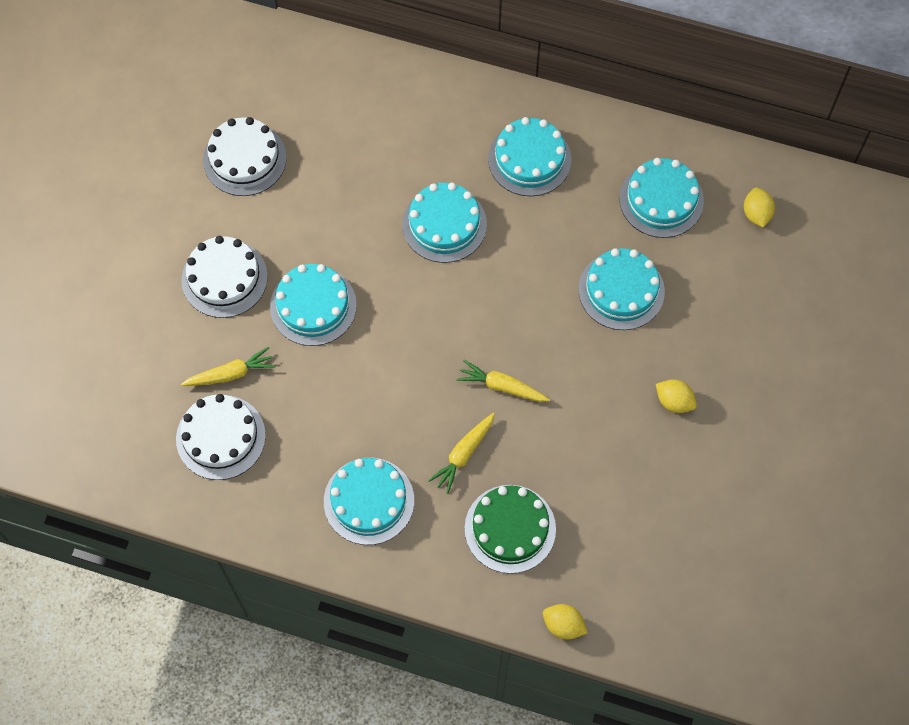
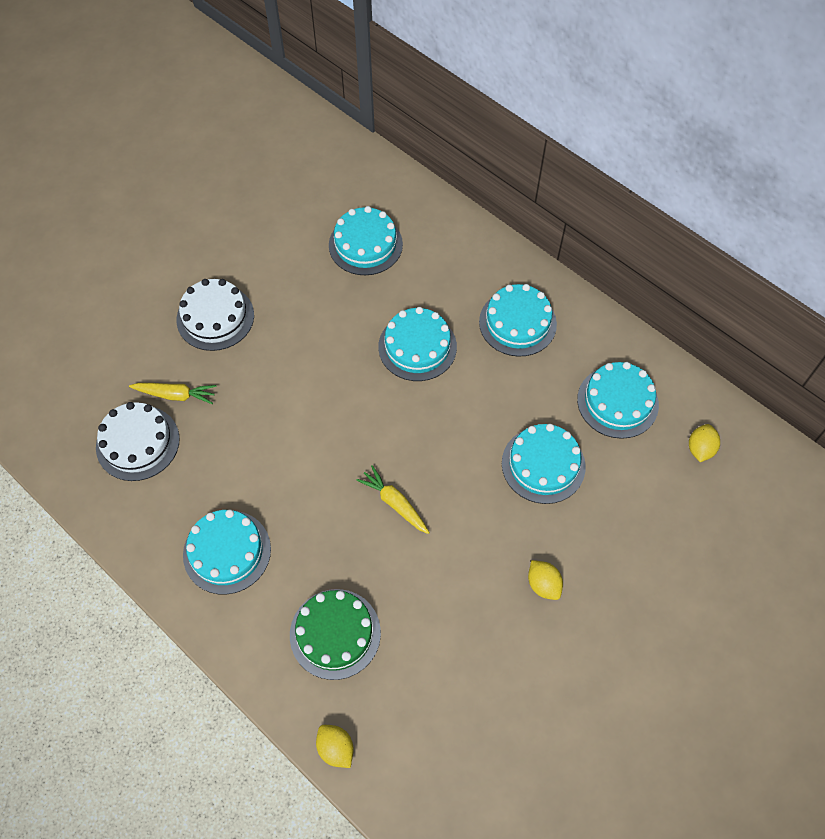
camera: 25 degrees right, 5 degrees down
white cake [203,117,287,196] -> none
turquoise cake [270,264,357,346] -> turquoise cake moved to [329,206,403,275]
yellow carrot [428,412,495,494] -> none

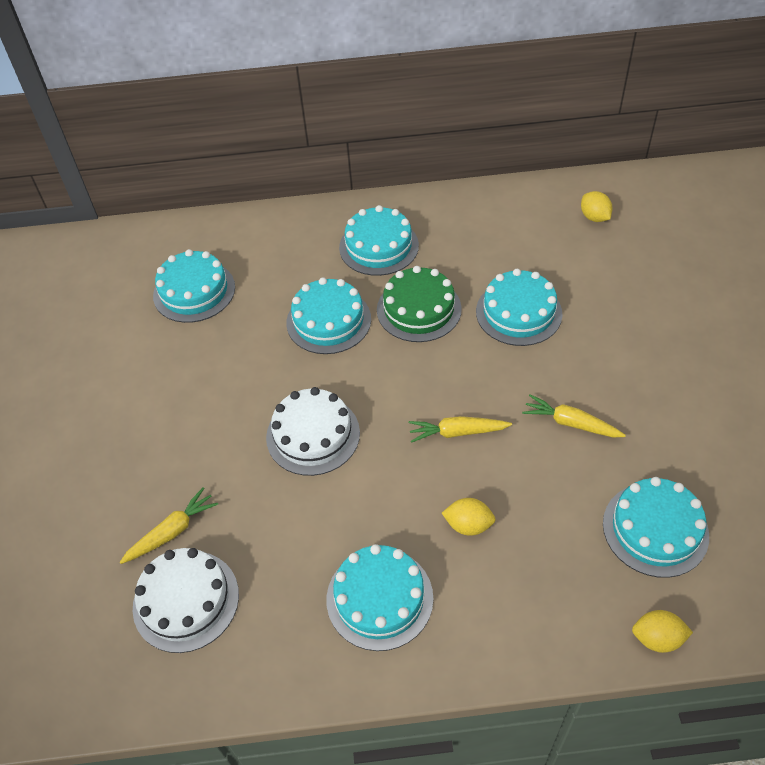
camera: 45 degrees left, 10 degrees down
white cake [176,279,254,351] -> white cake moved to [266,387,360,476]
green cake [290,589,381,680] -> green cake moved to [377,266,462,342]
yellow lemon [528,560,563,600] -> yellow lemon moved to [442,498,496,536]
turquoise cake [577,362,659,439] -> turquoise cake moved to [603,477,709,578]
none -> yellow carrot [522,394,626,437]

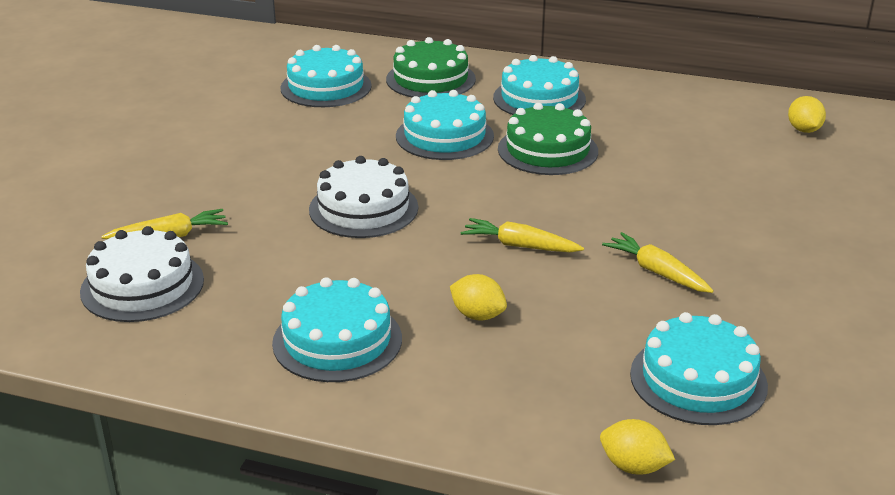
camera: 20 degrees right, 20 degrees down
turquoise cake [476,269,563,346] -> none
none -> green cake [386,37,476,97]

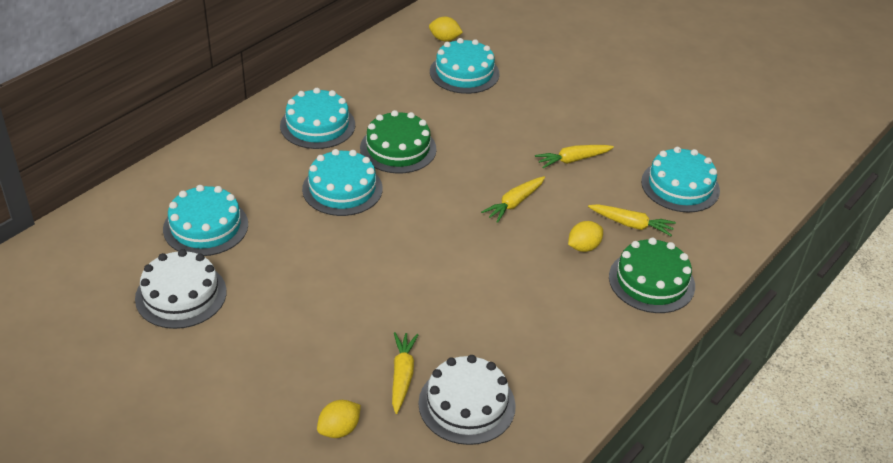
camera: 70 degrees left, 10 degrees up
turquoise cake [272,277,402,382] -> turquoise cake moved to [430,38,500,94]
white cake [309,156,418,238] -> white cake moved to [135,249,227,329]
green cake [386,37,476,97] -> green cake moved to [609,238,695,313]
yellow lemon [600,419,675,474] -> yellow lemon moved to [317,400,361,438]
none -> yellow carrot [588,204,676,236]

